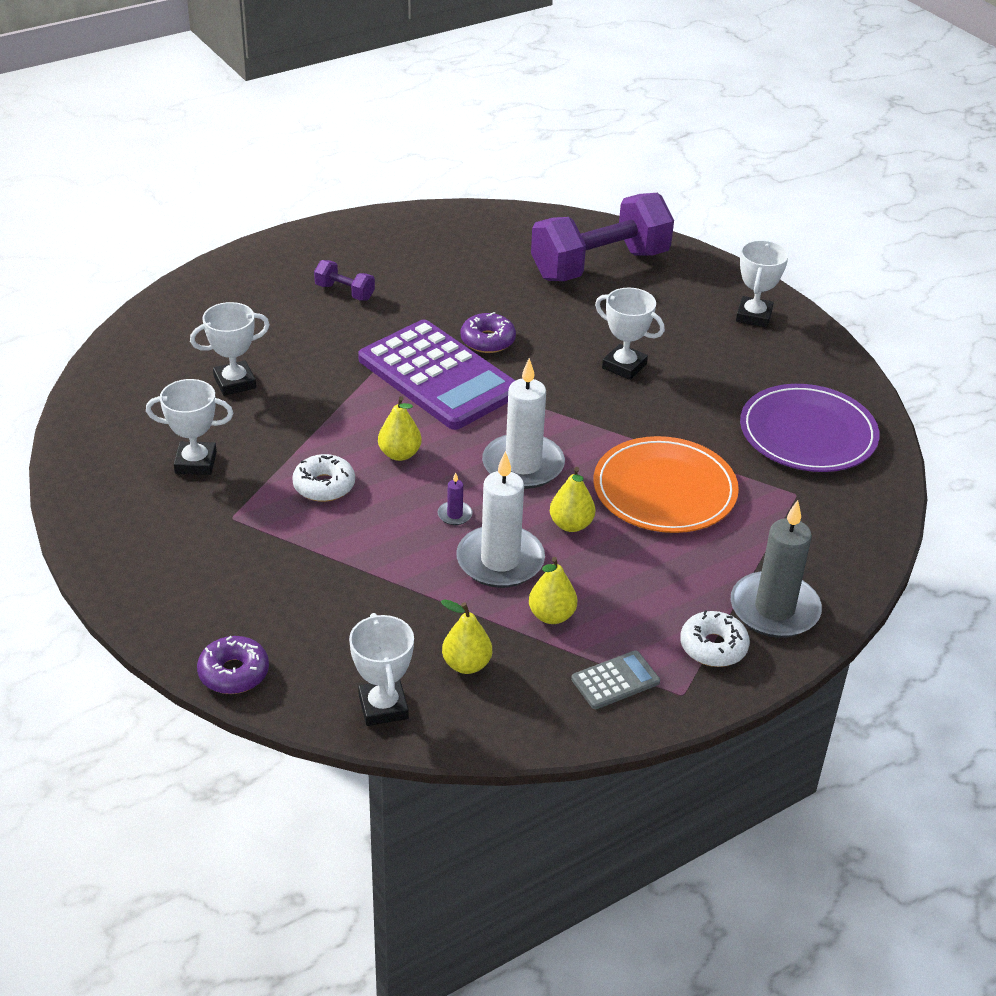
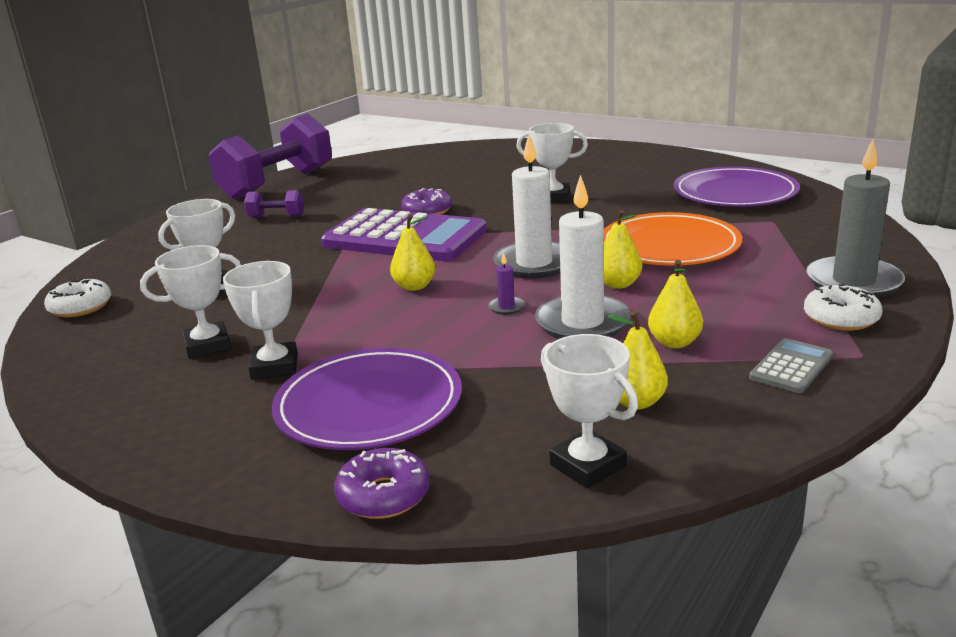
camera: 20 degrees left, 15 degrees down
white donut [292,454,355,502] -> white donut moved to [44,278,111,317]
purple dumbbell [531,193,674,281] -> purple dumbbell moved to [209,114,332,200]
white trophy [736,240,789,327] -> white trophy moved to [223,261,298,380]
none -> purple plate [272,348,462,450]

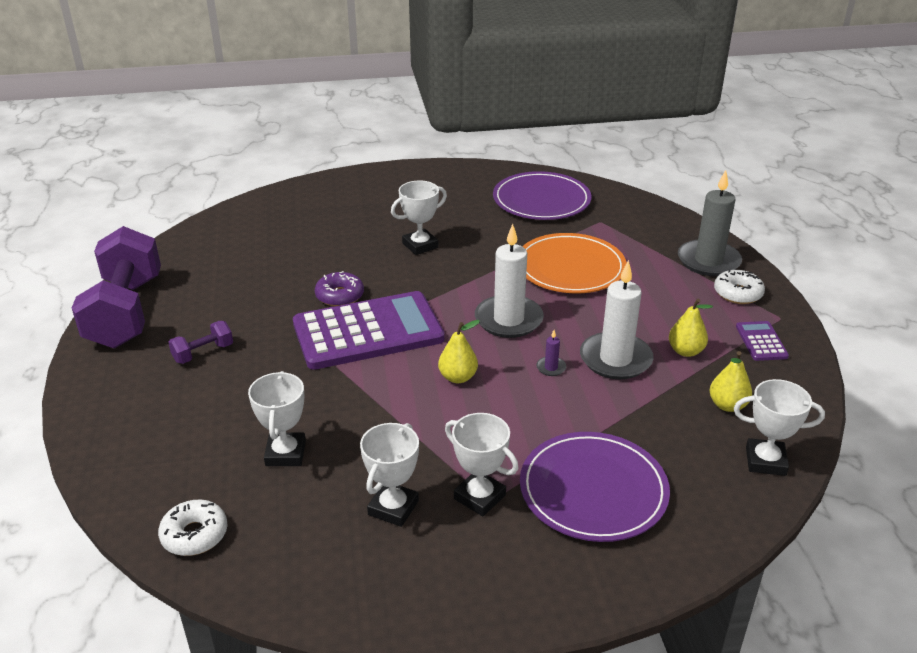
camera: 45 degrees left, 10 degrees up
purple donut [334,448,430,519] -> none
yellow pear [604,210,642,289] -> none
grey calculator [749,338,833,393] -> purple calculator [736,321,789,361]

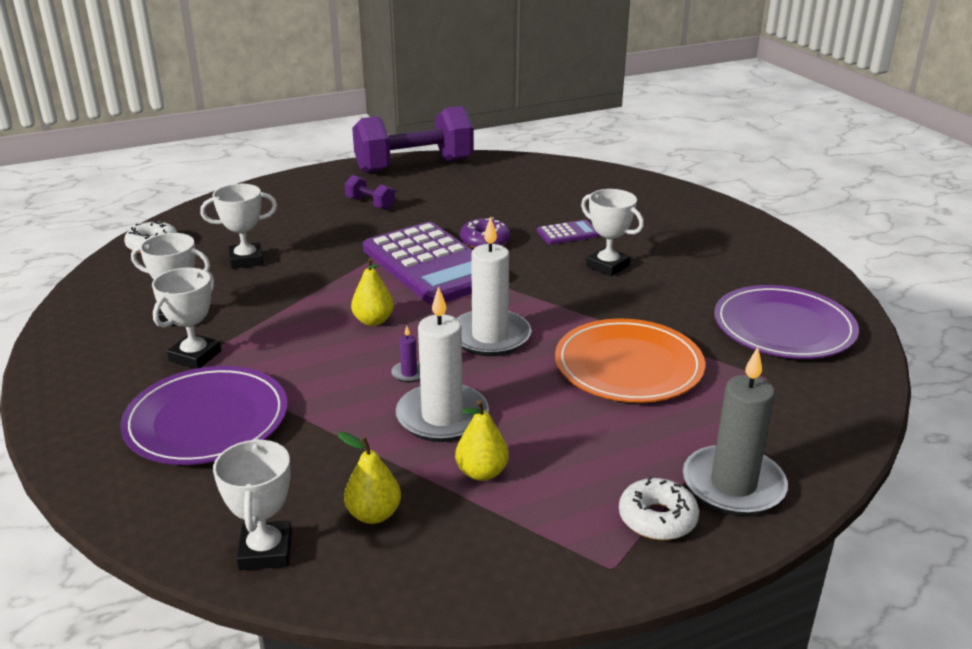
camera: 75 degrees right, 5 degrees down
purple calculator [736,321,789,361] -> purple calculator moved to [537,220,599,245]

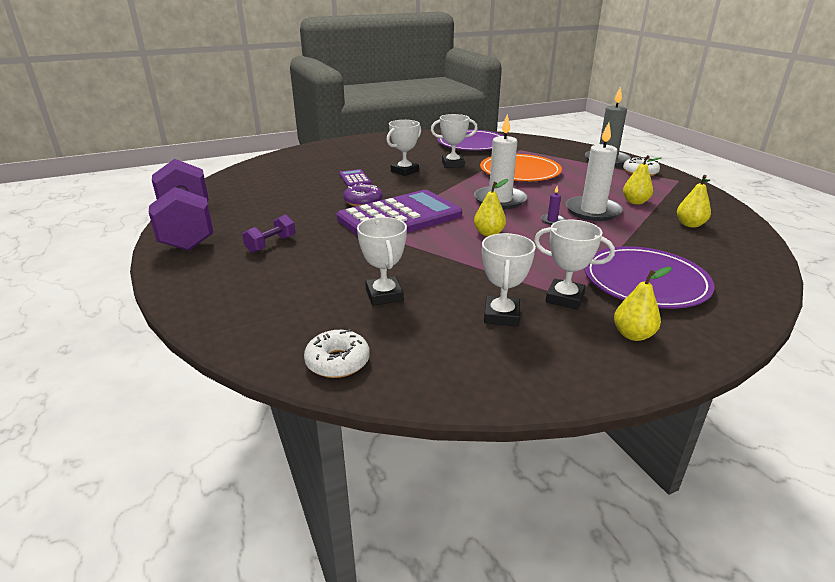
camera: 90 degrees left, 0 degrees up
white trophy [213,439,292,570] -> white trophy moved to [431,114,478,168]
none -> yellow pear [614,267,672,341]

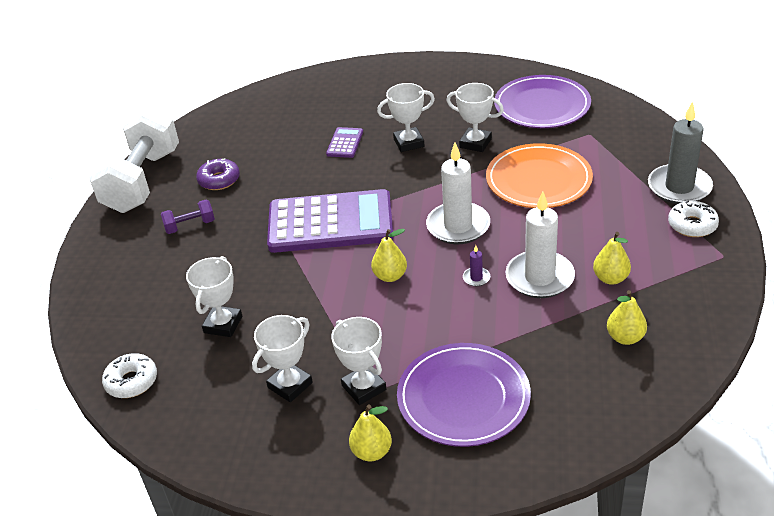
camera: 35 degrees right, 10 degrees up
purple dumbbell [149,159,213,251] -> white dumbbell [89,107,179,213]
purple donut [343,183,383,207] -> purple donut moved to [196,158,240,190]

